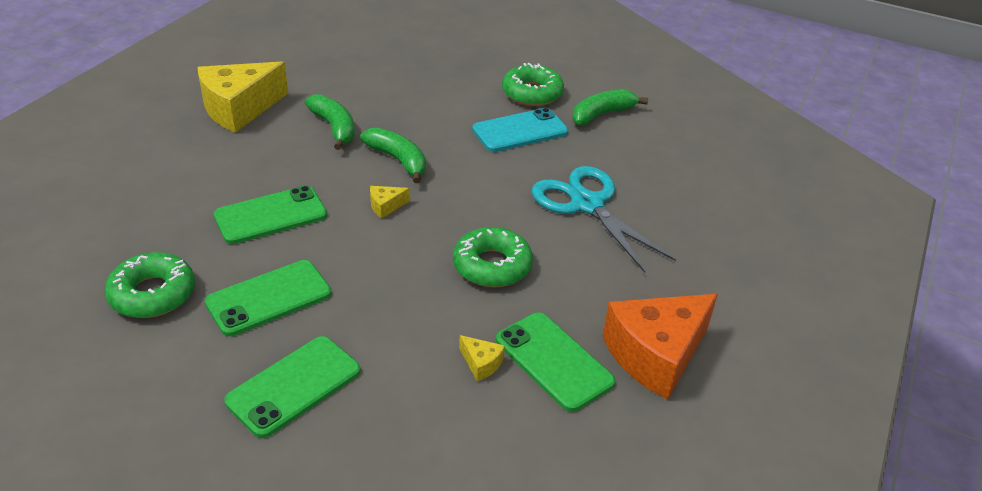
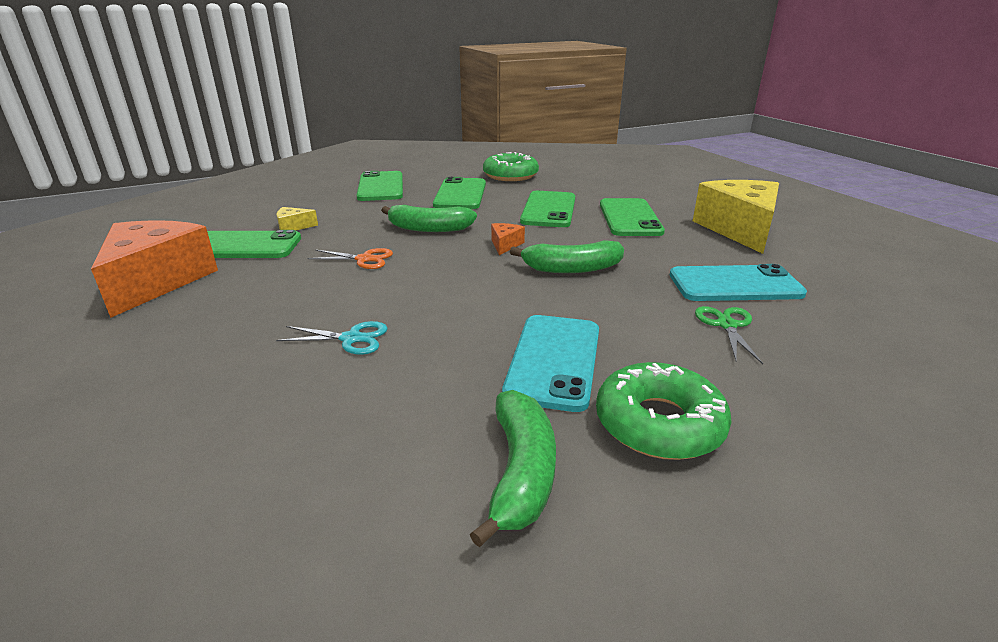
camera: 130 degrees right, 10 degrees down
green banana [305,94,354,150] -> green banana moved to [381,205,477,232]
yellow cheese [370,186,409,219] -> orange cheese [491,223,525,255]
green donut [453,227,533,287] -> orange scissors [307,248,393,269]
turquoise scissors [532,166,676,273] -> turquoise scissors [276,321,388,355], size x0.46
none -> green phone [600,198,665,236]
none -> turquoise phone [670,264,807,301]
none -> green scissors [695,306,763,364]

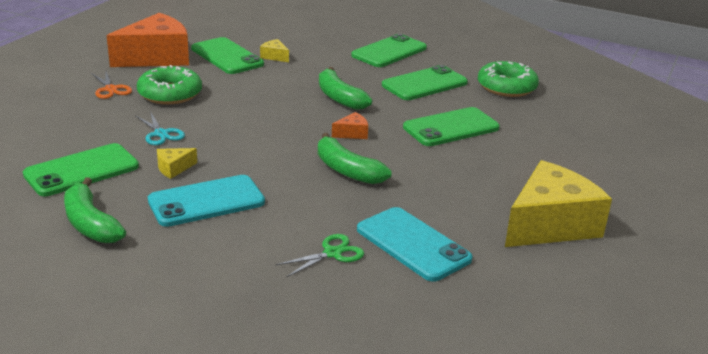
camera: 50 degrees right, 0 degrees up
orange scissors [307,248,393,269] -> orange scissors moved to [91,72,132,99]
green banana [470,390,556,547] -> green banana turned 90 degrees clockwise [64,177,126,243]
green donut [596,362,731,460] -> green donut moved to [137,65,202,104]
green phone [600,198,665,236] -> green phone moved to [23,143,139,196]
none -> yellow cheese [157,148,197,179]

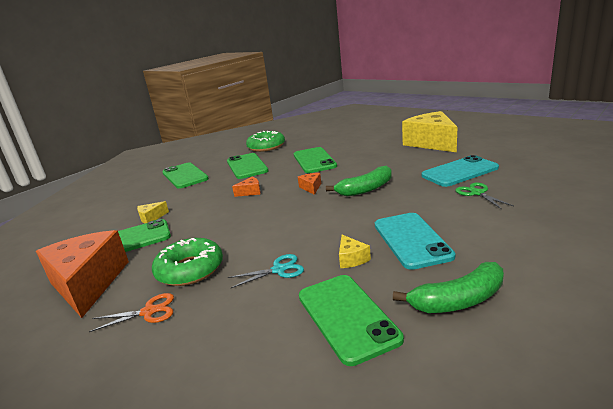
camera: 70 degrees left, 5 degrees down
green banana [319,67,372,110] -> orange cheese [232,177,261,197]

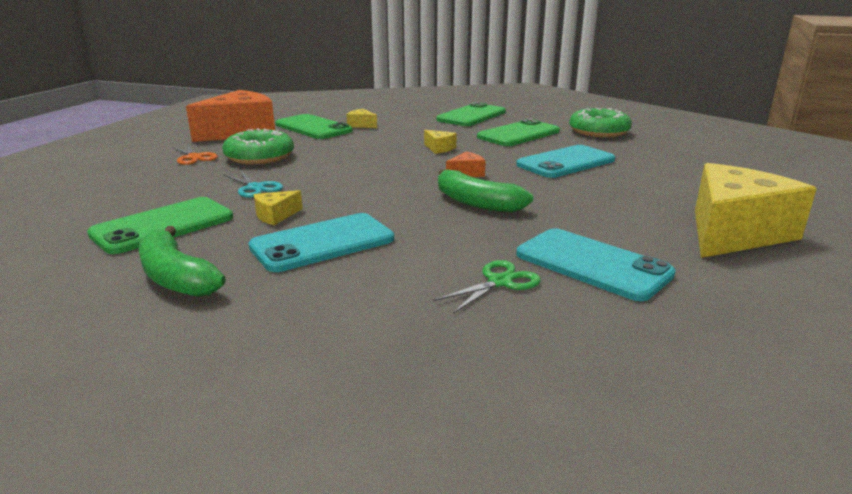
camera: 65 degrees right, 0 degrees up
orange cheese [232,177,261,197] -> yellow cheese [424,130,457,154]
green phone [294,147,337,173] -> turquoise phone [516,145,615,178]

